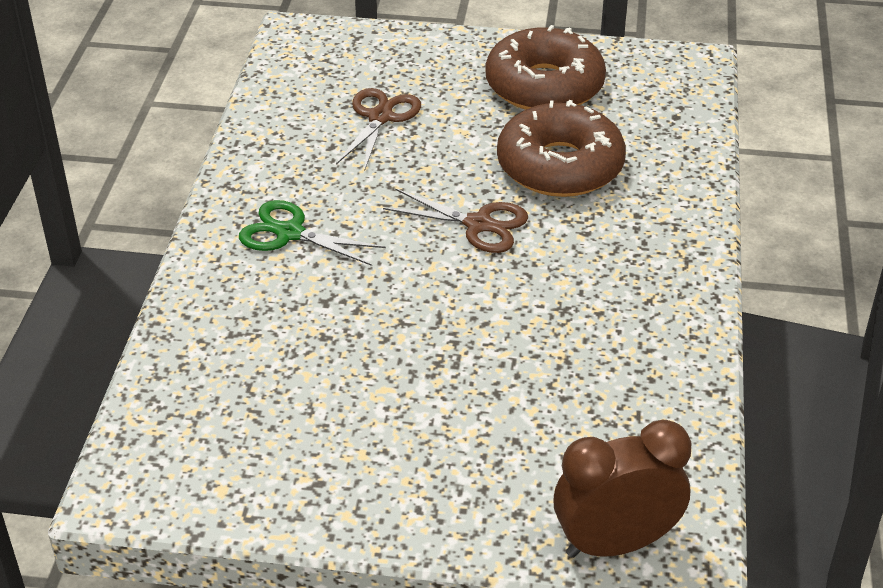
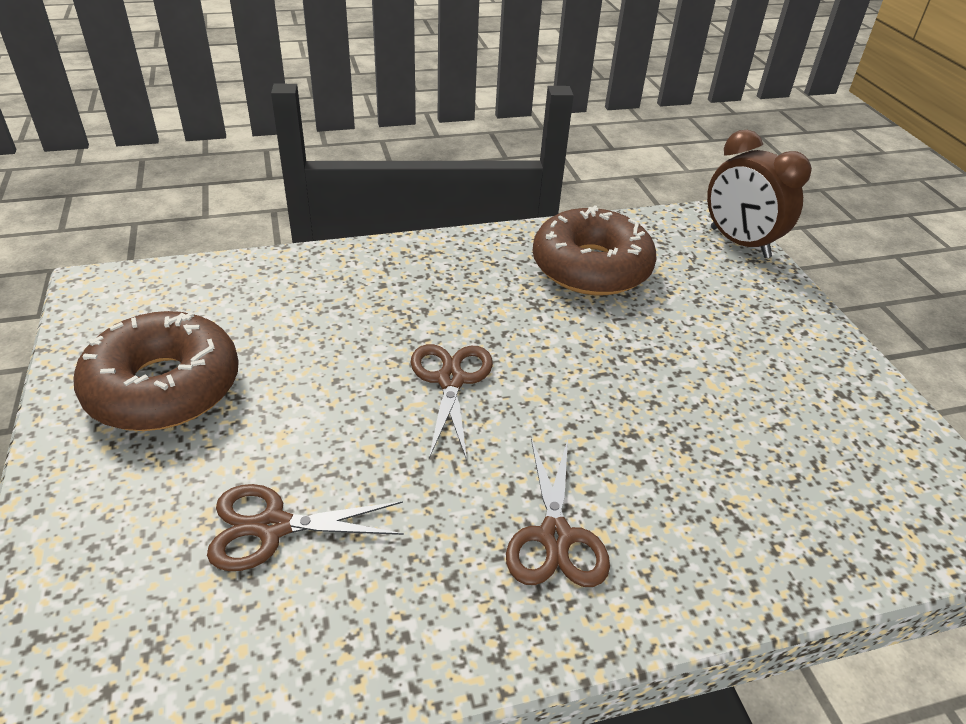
camera: 115 degrees left, 0 degrees up
green scissors [239,200,386,266] -> brown scissors [506,438,610,587]
brown donut [497,100,626,197] -> brown donut moved to [533,205,656,295]

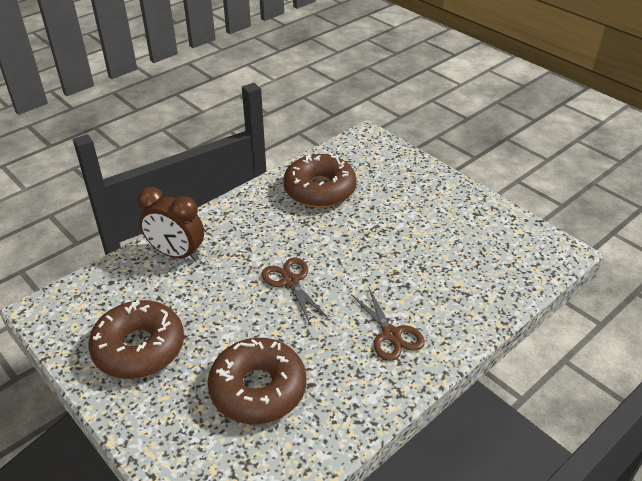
camera: 25 degrees left, 0 degrees up
brown scissors [207,484,404,571] -> brown donut [208,338,306,424]
brown clock [707,130,812,258] -> brown clock moved to [138,187,204,261]

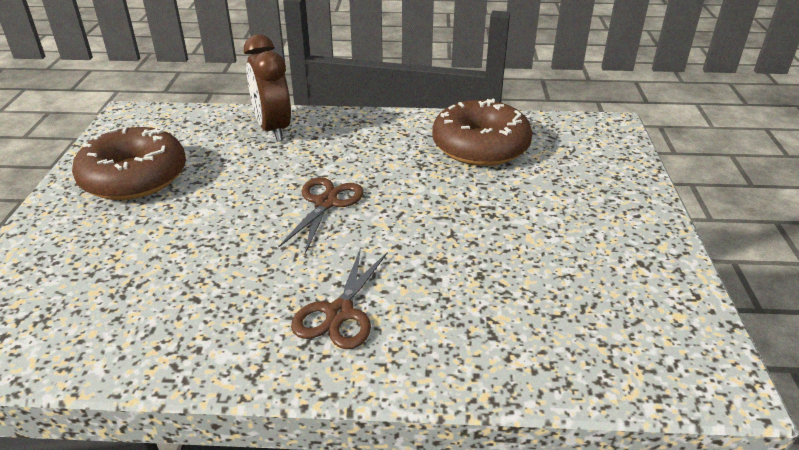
camera: 45 degrees right, 5 degrees down
brown donut [208,338,306,424] -> none

